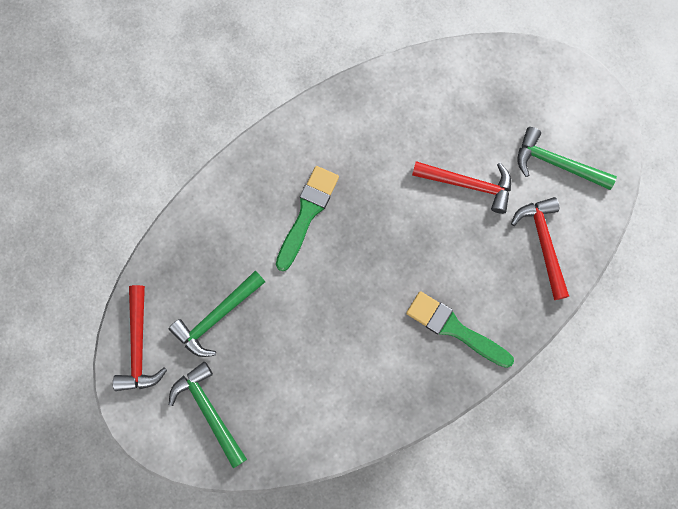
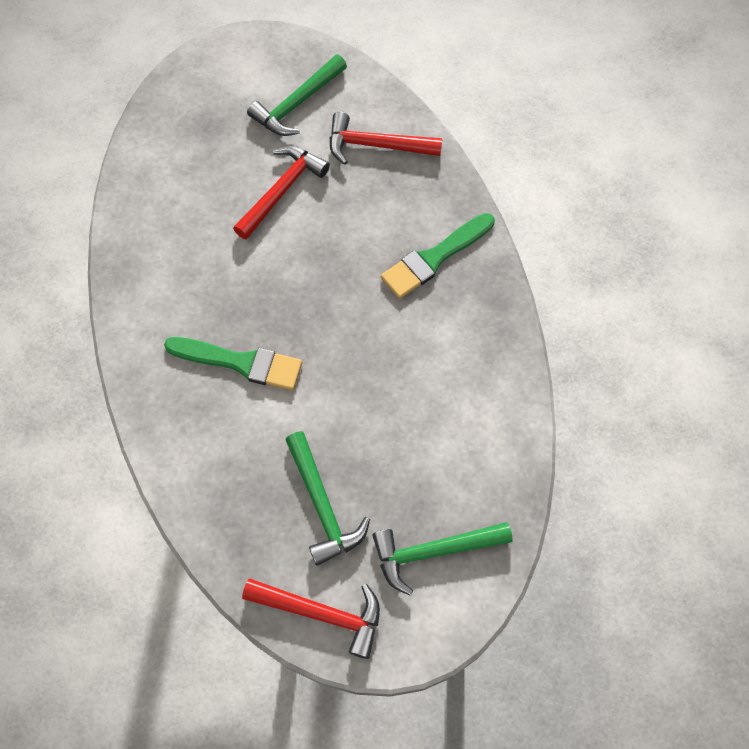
camera: 70 degrees left, 10 degrees down
green brush [276,166,339,271] -> green brush turned 150 degrees clockwise [164,337,302,391]

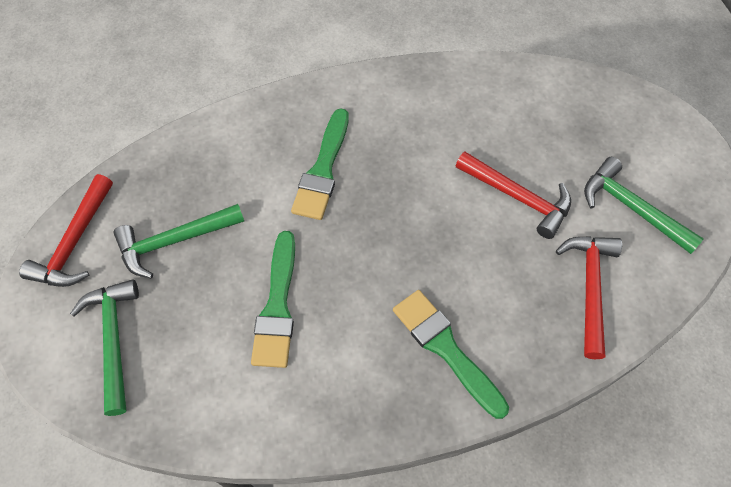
camera: 90 degrees right, 5 degrees down
none -> green brush [251,231,295,368]

